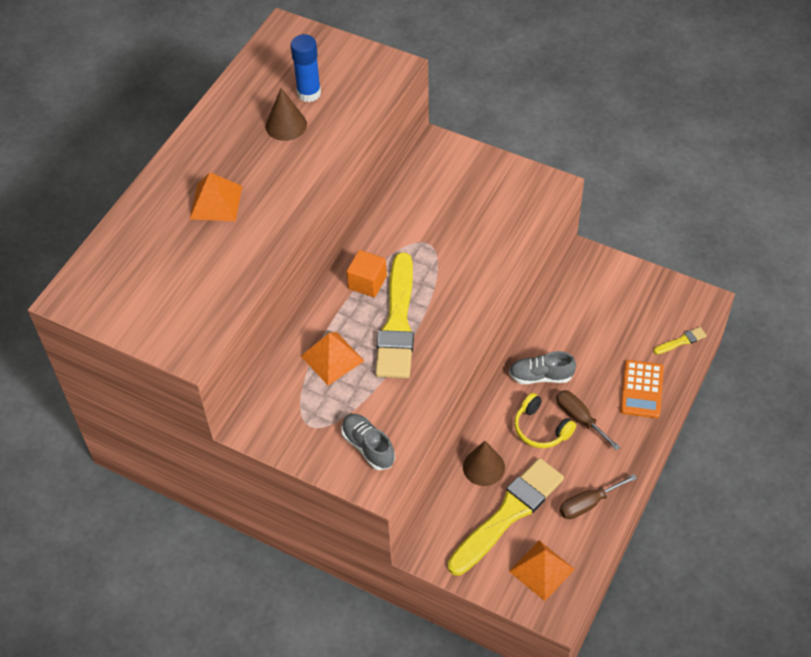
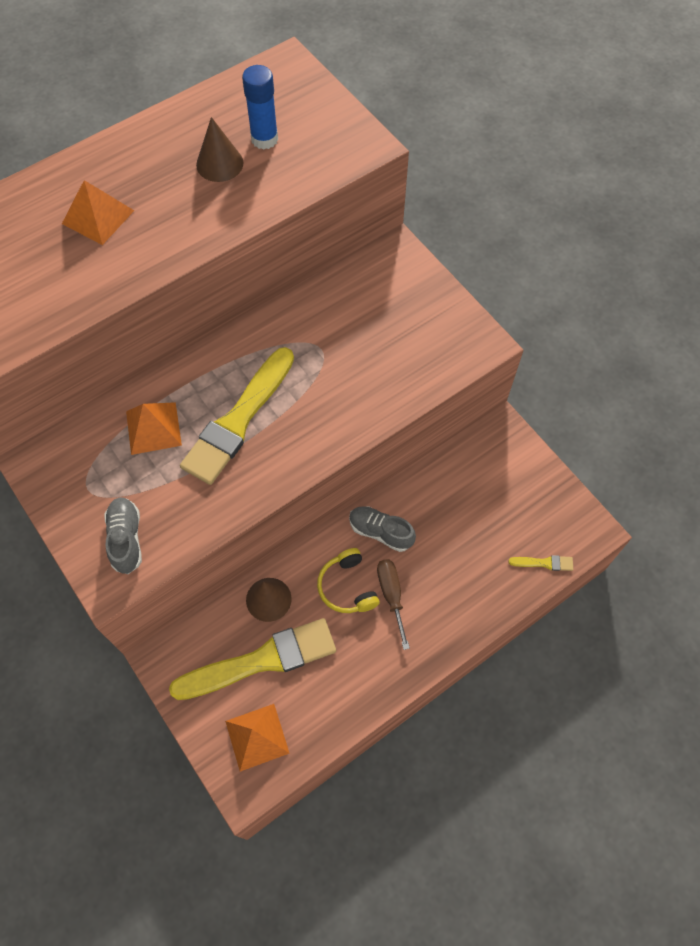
camera: 25 degrees right, 10 degrees up
orange cube [347,250,387,297] -> none
brown screwdriver [559,474,637,519] -> none
orange calculator [620,360,664,418] -> none

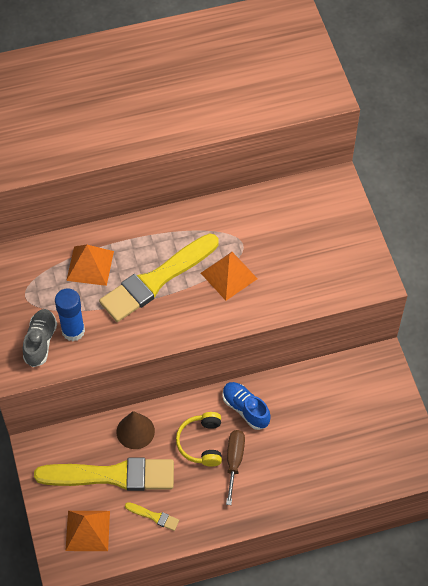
camera: 20 degrees right, 5 degrees down
orange pyramid [62,180,135,245] -> orange pyramid moved to [201,252,258,301]
brown cone [196,117,243,182] -> none
blue glue stick [242,65,278,150] -> blue glue stick moved to [55,288,85,341]
grey shoe [349,506,416,552] -> blue shoe [222,382,271,430]
yellow brush [508,555,573,571] -> yellow brush moved to [125,502,179,531]

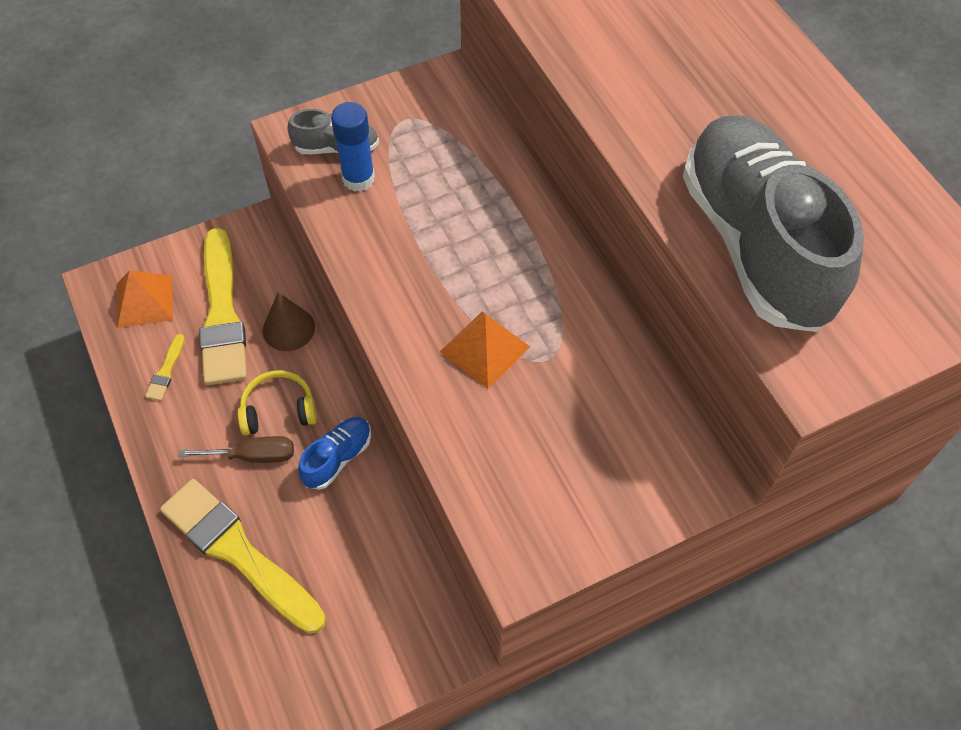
camera: 80 degrees right, 0 degrees up
orange pyramid [66,245,114,286] -> none
yellow brush [99,233,218,322] -> yellow brush moved to [160,479,326,634]
none -> grey shoe [683,115,864,332]

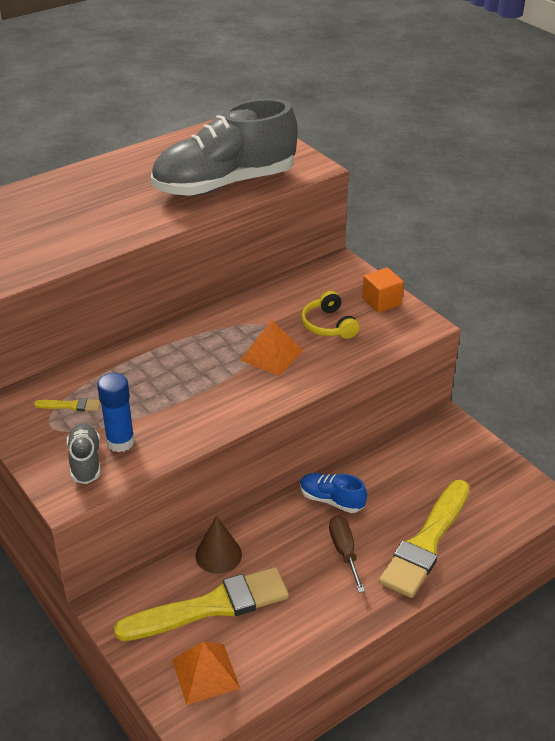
camera: 100 degrees left, 20 degrees down
yellow brush [145,334,185,401] -> yellow brush moved to [34,398,101,411]
yellow headphones [238,370,317,435] -> yellow headphones moved to [301,291,359,339]
none -> orange cube [362,267,404,313]

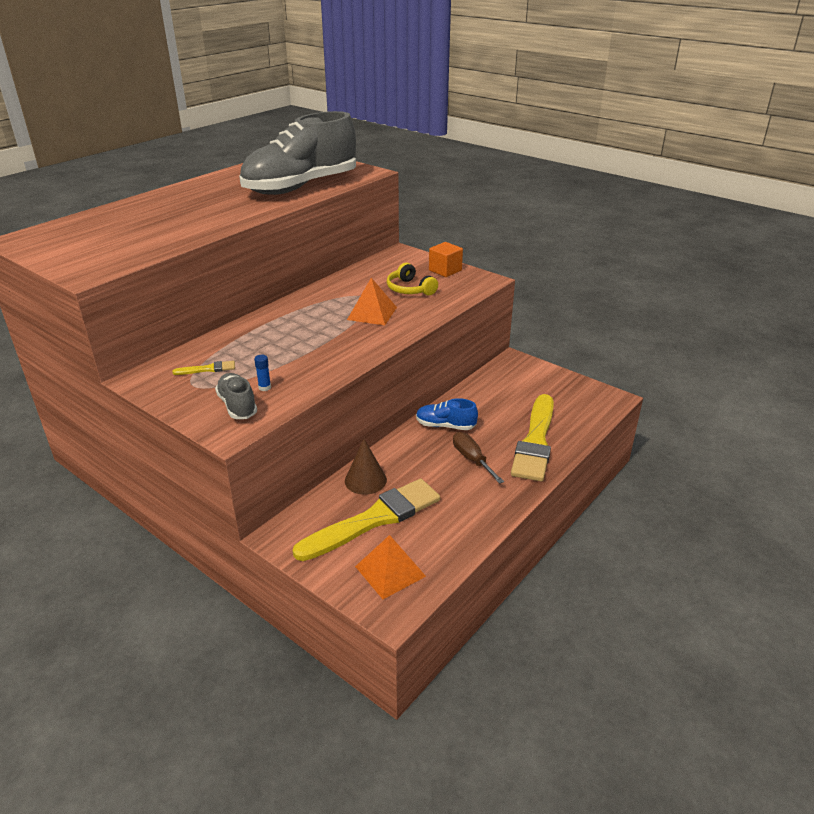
camera: 15 degrees left, 5 degrees down
blue glue stick [97,373,135,452] -> blue glue stick [254,355,271,391], size x0.48

